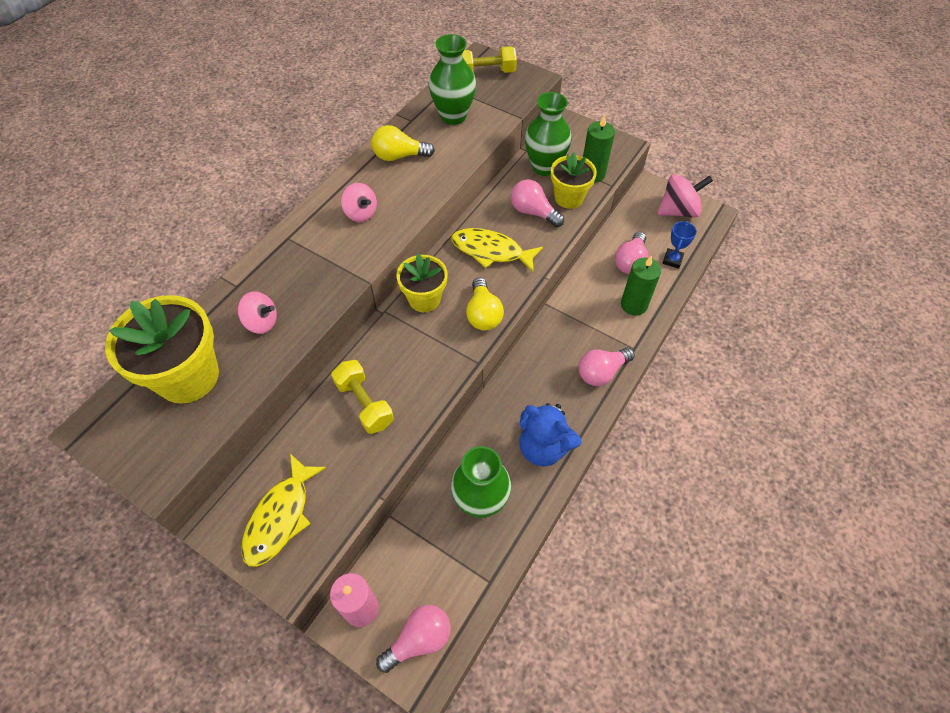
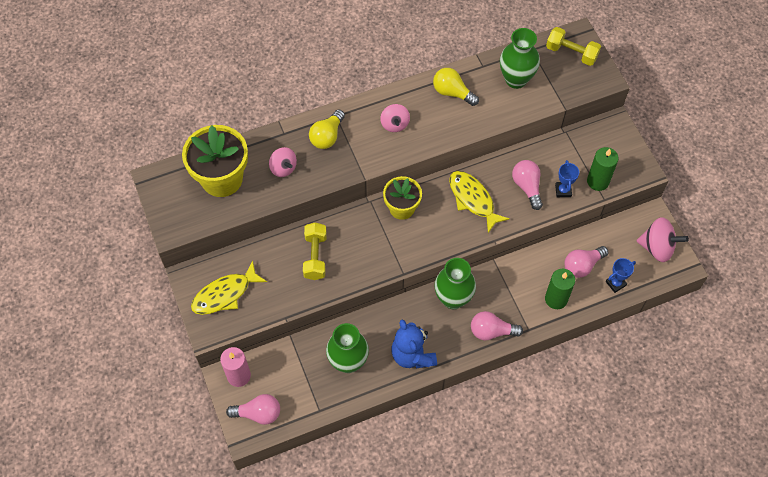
camera: 35 degrees right, 5 degrees up
yellow light bulb [466,278,504,331] -> yellow light bulb moved to [309,109,345,149]
green vase [525,92,571,176] -> green vase moved to [434,258,476,309]
yellow flower pot [551,152,597,209] -> blue trophy [555,160,579,197]

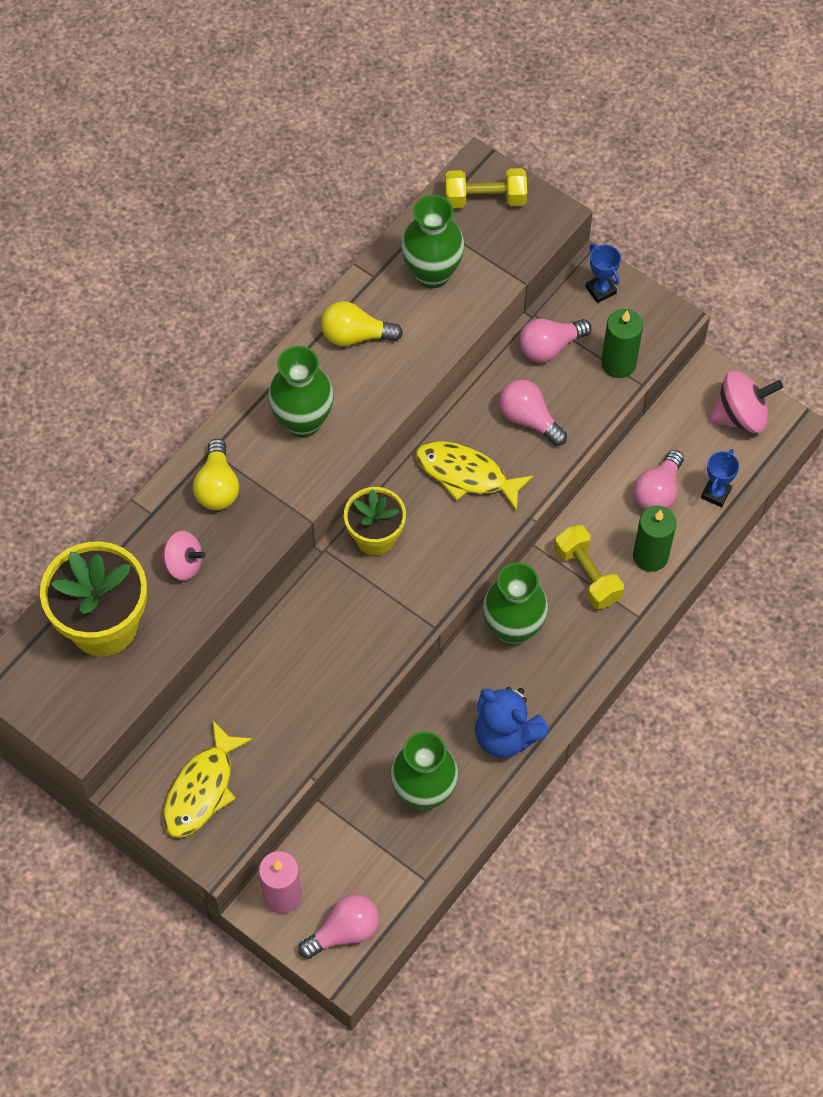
camera: 30 degrees left, 0 degrees up
yellow dumbbell [303,222,327,280] -> yellow dumbbell moved to [555,525,624,609]
pink spinning top [380,104,410,132] -> green vase [268,346,334,437]
pink light bulb [471,311,523,341] -> pink light bulb moved to [519,319,592,362]
blue trophy [555,160,579,197] -> blue trophy moved to [586,244,621,303]

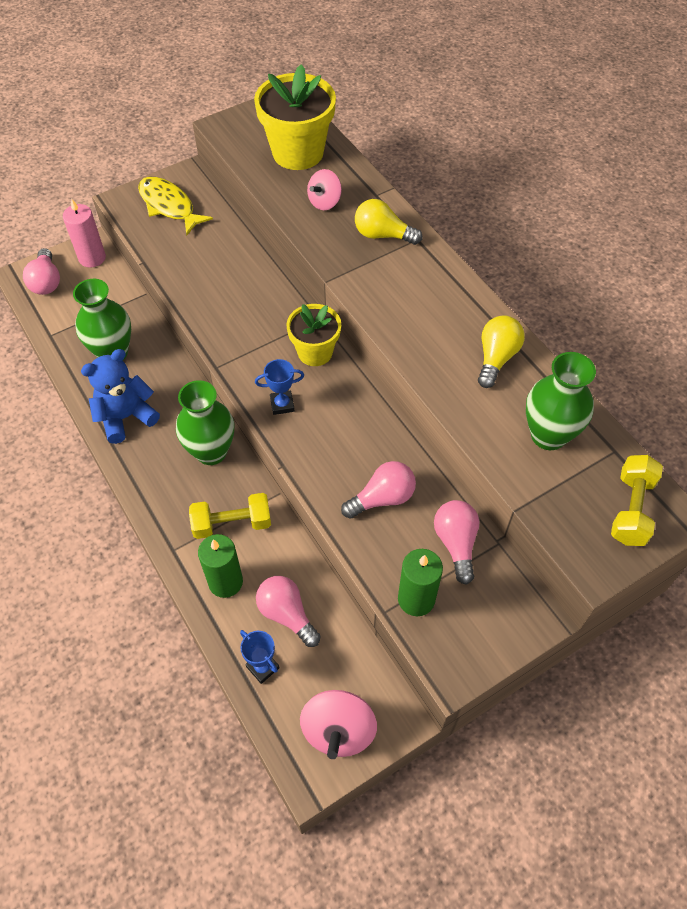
camera: 110 degrees right, 5 degrees down
green vase [268,346,334,437] -> none
yellow fish [415,441,534,512] -> none
blue trophy [586,244,621,303] -> blue trophy moved to [255,359,304,415]

